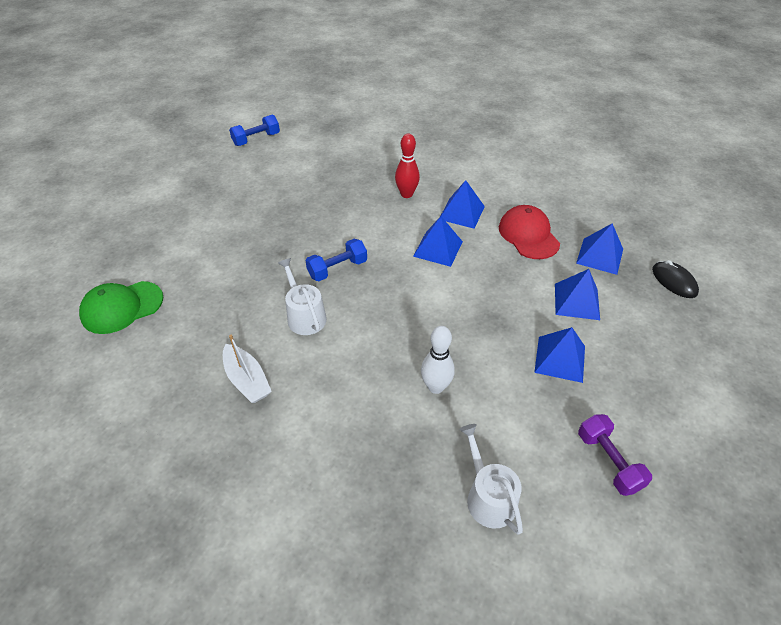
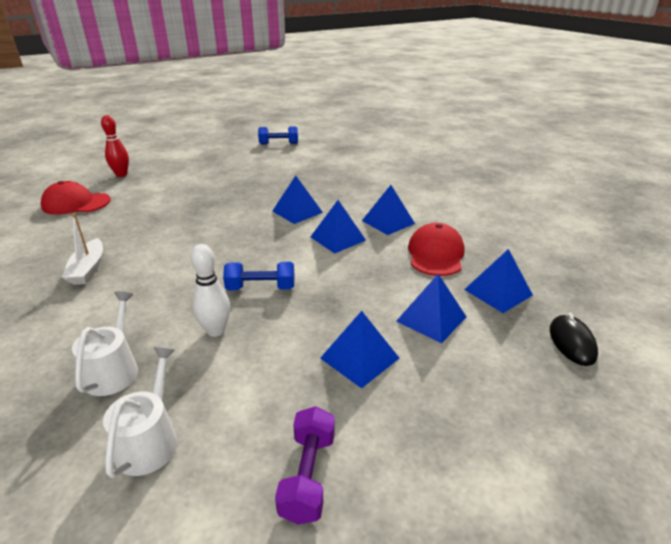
camera: 30 degrees right, 15 degrees down
green cap [79,281,163,334] -> red cap [41,181,111,215]
white watering can [278,258,327,335] -> white watering can moved to [72,291,138,396]
blue dumbbell [305,239,367,281] -> blue dumbbell moved to [223,262,294,290]
red bowling pin [395,133,420,198] -> red bowling pin moved to [101,115,129,177]
none -> blue pyramid [272,175,323,224]

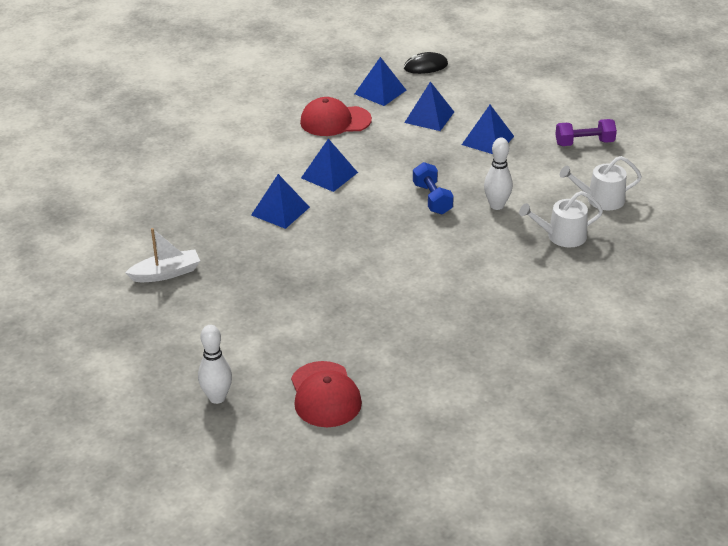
camera: 105 degrees left, 5 degrees up
white boat [62,214,103,285] -> white boat moved to [125,228,200,282]
red bowling pin [101,115,129,177] -> white bowling pin [198,325,232,404]
blue dumbbell [258,126,298,144] -> none
blue pyramid [362,185,415,235] -> none

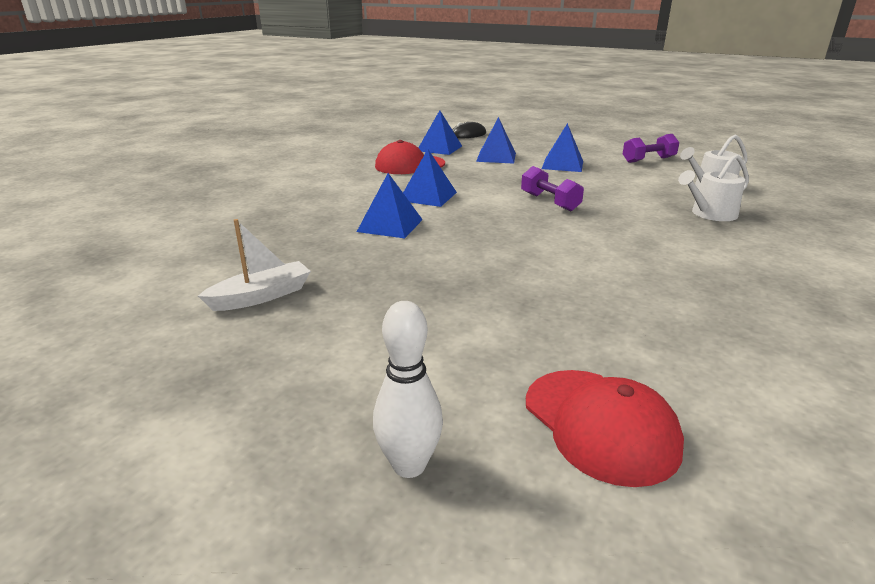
camera: 15 degrees left, 10 degrees down
blue dumbbell [413,162,454,215] -> purple dumbbell [521,166,584,211]
white bowling pin [484,138,513,210] -> none

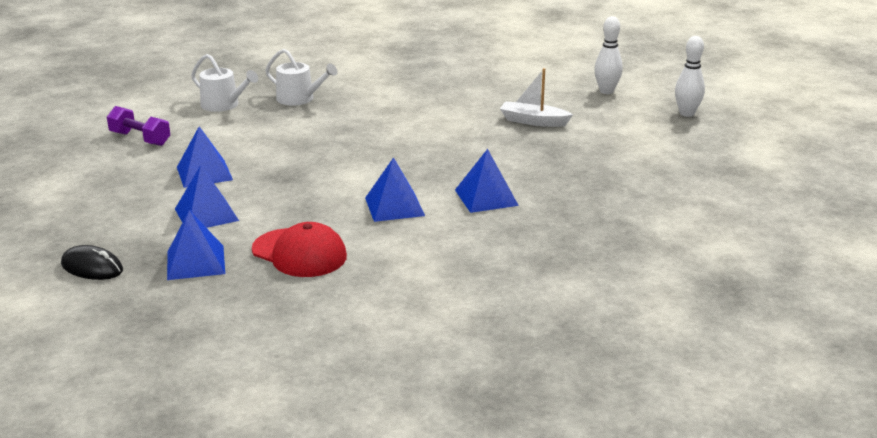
camera: 125 degrees left, 0 degrees up
white boat [198,219,311,311] -> white boat moved to [500,68,573,127]
purple dumbbell [521,166,584,211] -> none
red cap [526,370,684,487] -> white bowling pin [594,16,623,94]

